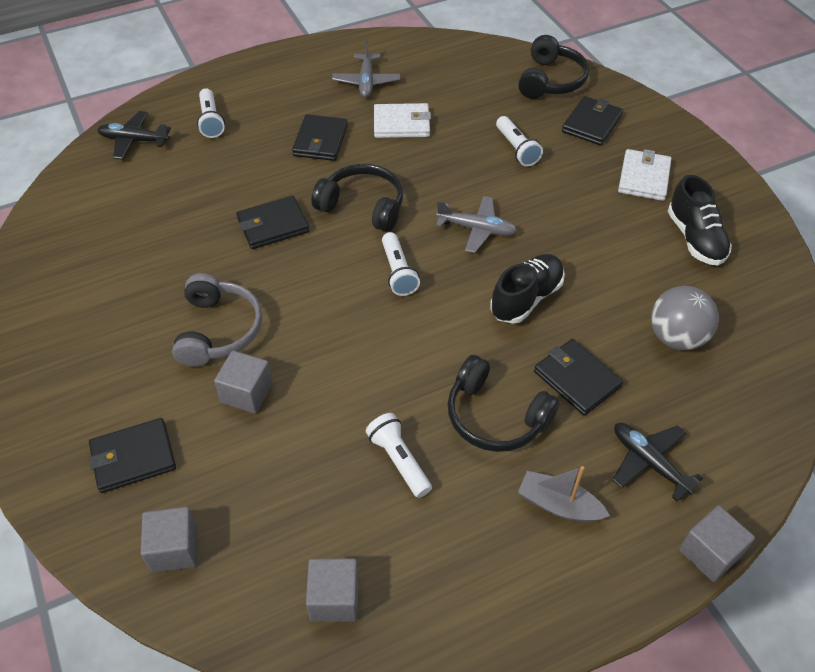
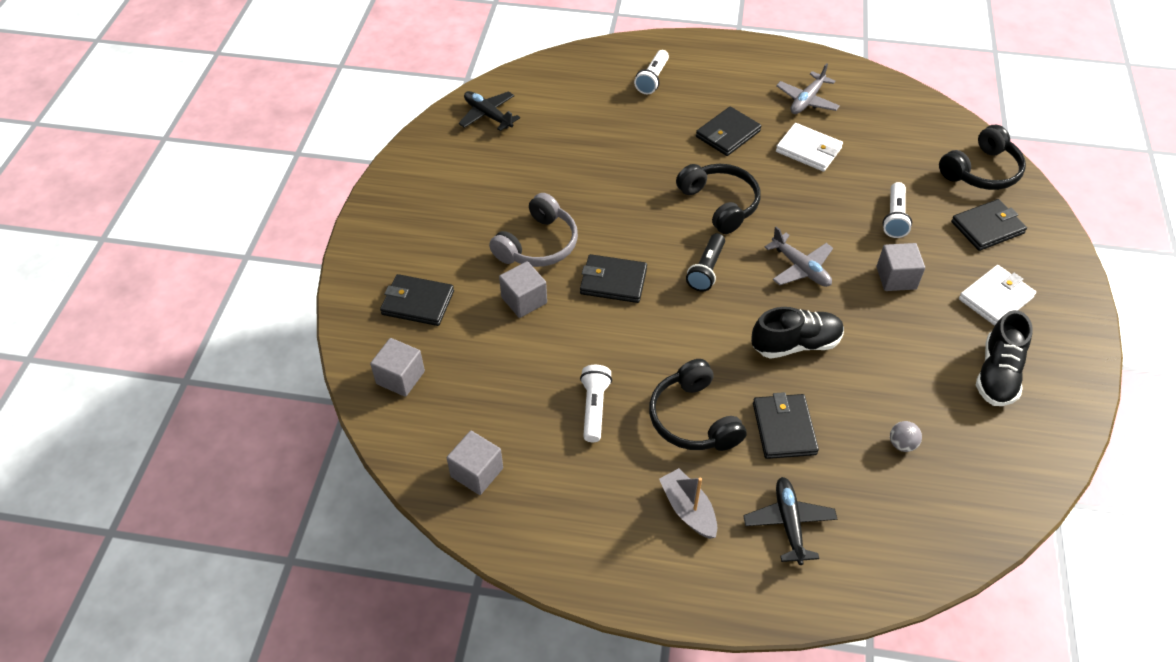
camera: 35 degrees right, 0 degrees up
black plane [97,111,171,159] -> black plane moved to [459,91,520,131]
black wallet [236,196,310,249] -> black wallet moved to [580,254,647,303]
white flashlight [382,232,420,296] -> black flashlight [686,233,725,292]
grey ball [651,286,719,350] -> grey ball [890,421,922,452], size x0.49
grey cube [679,505,755,582] -> grey cube moved to [877,243,925,291]

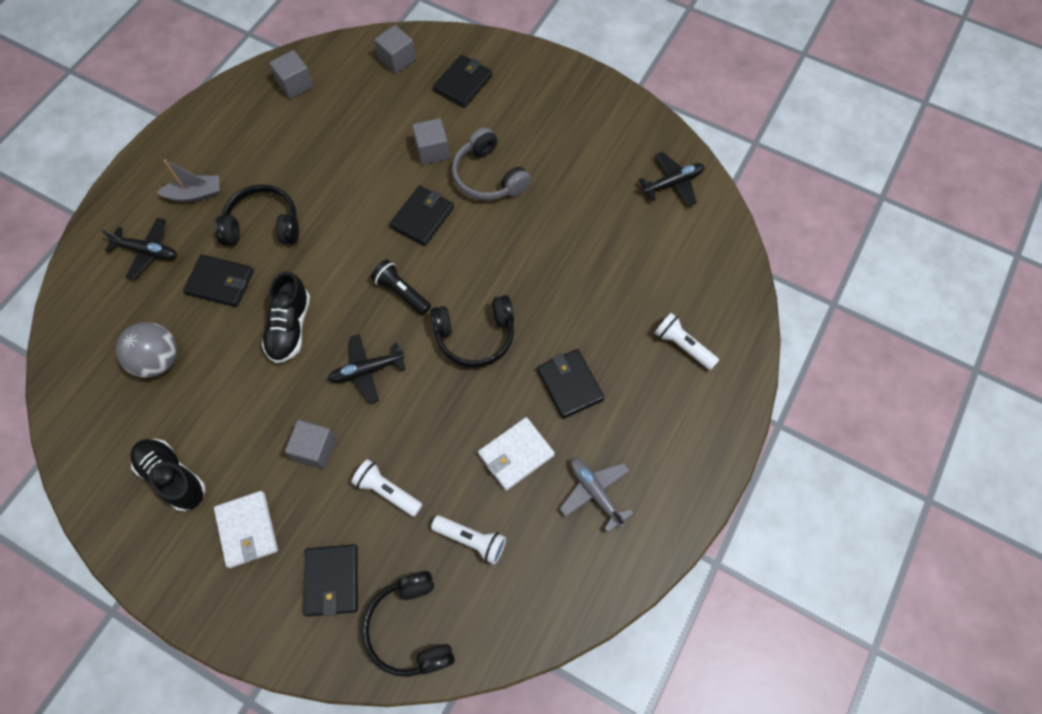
camera: 110 degrees right, 15 degrees up
white flashlight [580,365,612,442] -> white flashlight moved to [431,515,506,565]
grey plane [765,227,833,287] -> black plane [328,334,405,404]
grey ball [890,421,922,452] -> grey ball [116,322,177,378], size x2.06

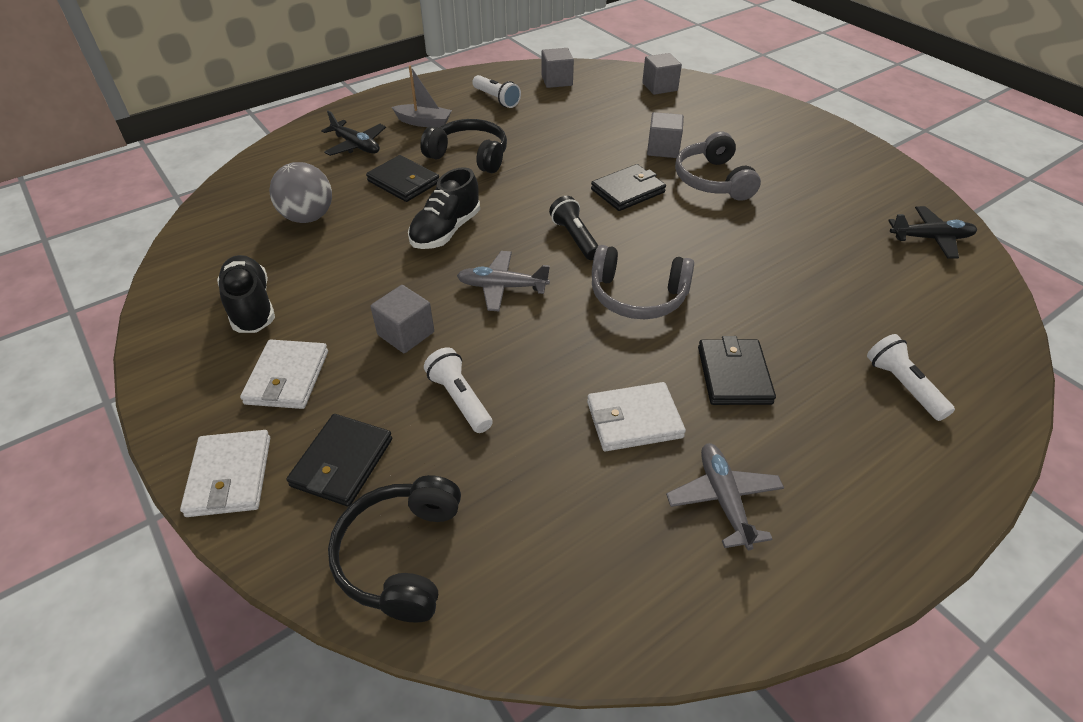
camera: 25 degrees right, 20 degrees down
black plane [328,334,405,404] -> grey plane [457,251,550,311]
black headphones [430,295,514,368] -> grey headphones [592,245,694,319]
white flashlight [431,515,506,565] -> white flashlight moved to [472,75,521,108]
black wallet [433,55,493,108] -> none
none -> white wallet [180,430,270,517]

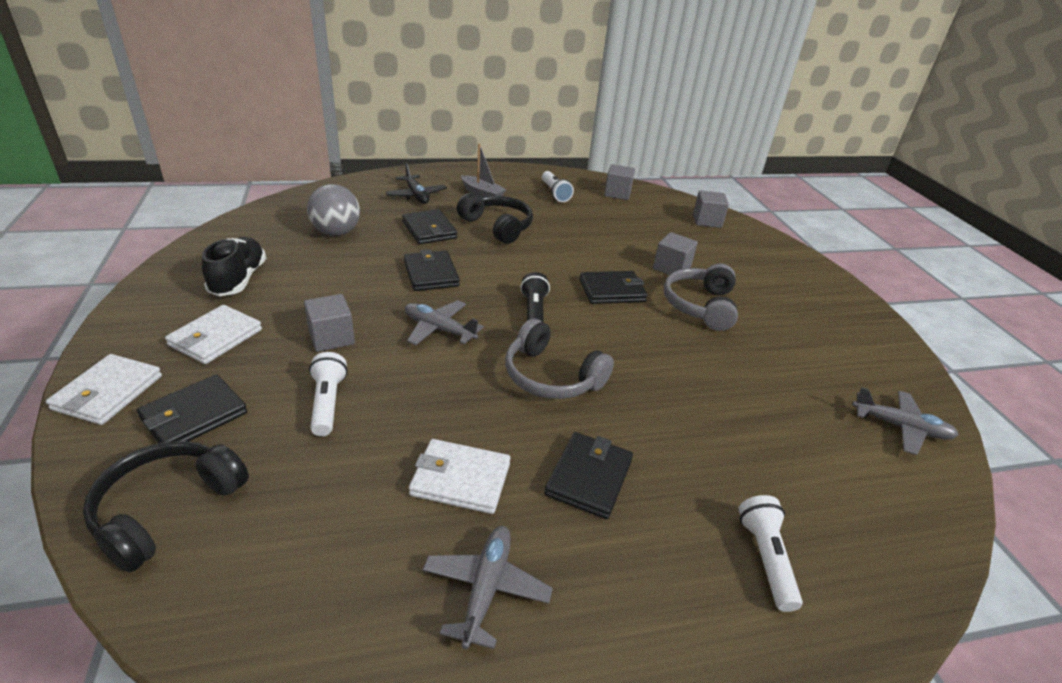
camera: 20 degrees right, 10 degrees down
black shoe [408,167,480,249] -> black wallet [404,249,460,291]
black plane [888,206,977,259] -> grey plane [852,387,958,455]

